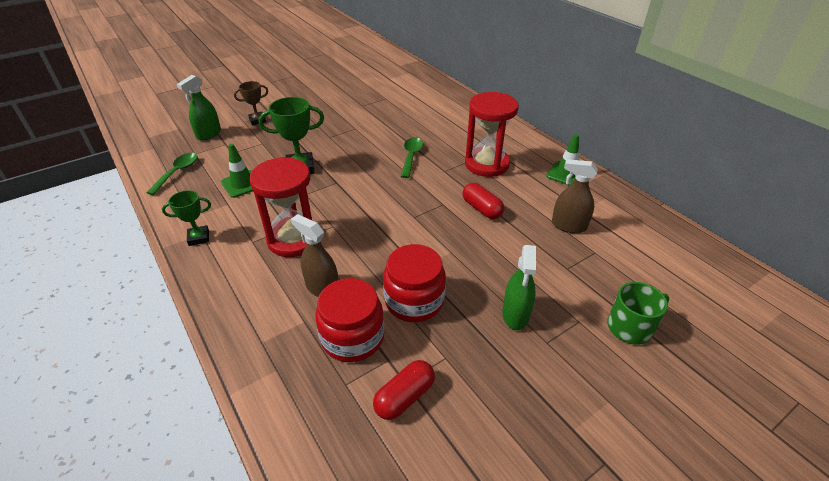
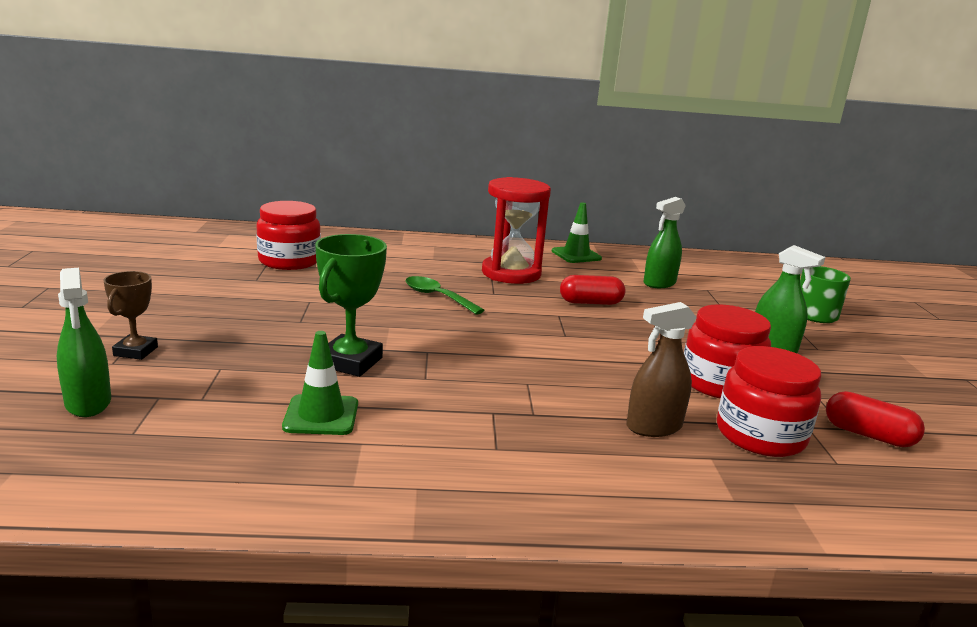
camera: 60 degrees left, 20 degrees down
green spoon [146,153,198,195] -> none
green trophy [162,190,211,246] -> none
red hourglass [249,157,313,257] -> none
red capsule [373,360,435,420] -> red capsule turned 45 degrees counterclockwise [826,391,925,447]
brown spray bottle [552,159,598,233] -> green spray bottle [643,197,686,288]
none -> red jar [256,201,321,270]

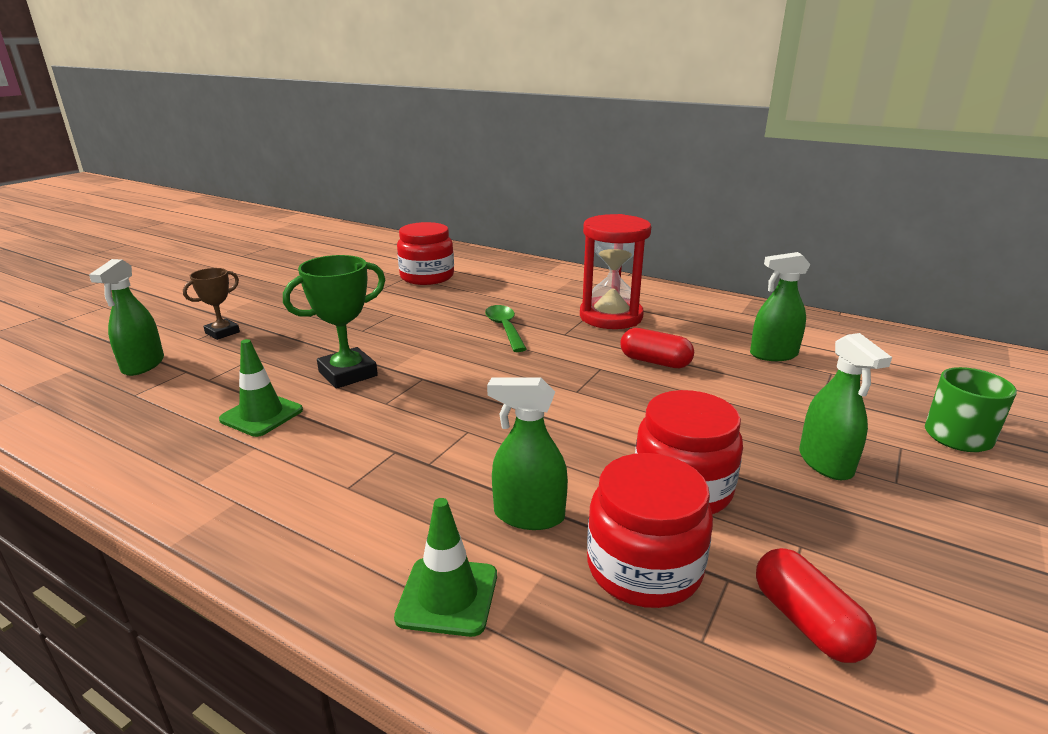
camera: 35 degrees right, 5 degrees up
green traffic cone [552,202,602,263] -> green traffic cone moved to [394,498,497,637]
brown spray bottle [627,302,697,437] -> green spray bottle [487,377,568,530]

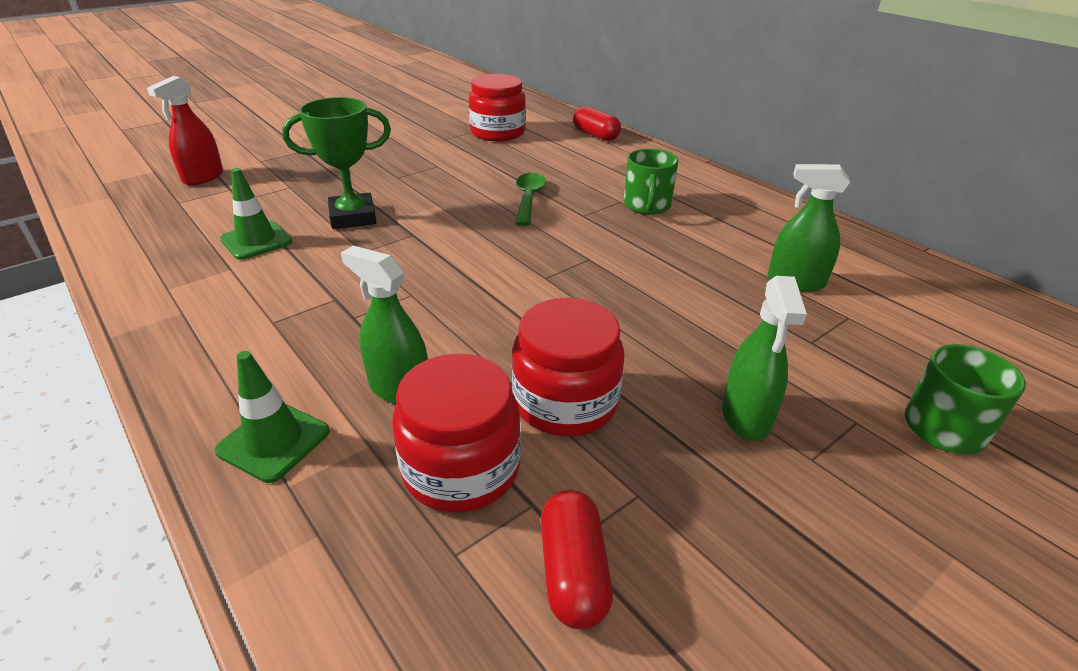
camera: 20 degrees right, 10 degrees up
green spray bottle [89,259,164,376] -> red spray bottle [147,76,223,185]
brown trophy [183,268,240,340] -> none
red hourglass [580,214,651,329] -> green mug [624,149,679,215]
red capsule [620,328,694,368] -> red capsule moved to [573,106,621,141]

